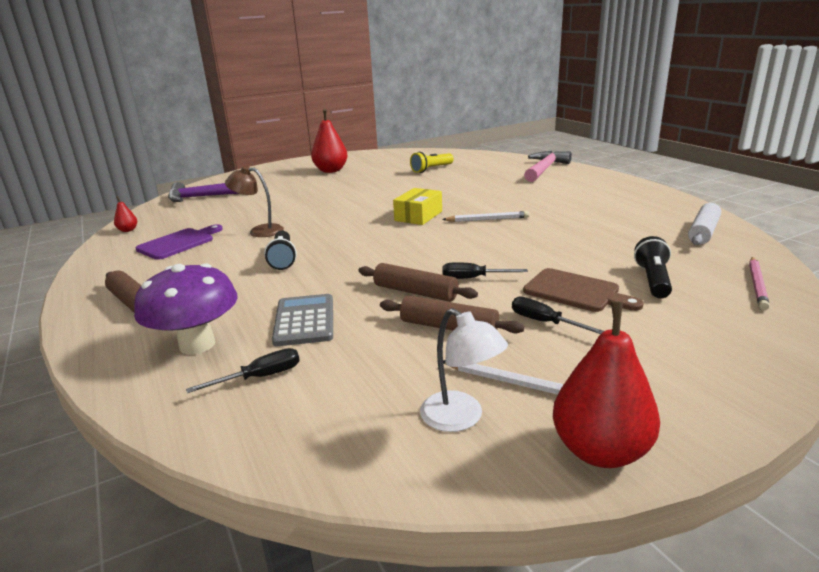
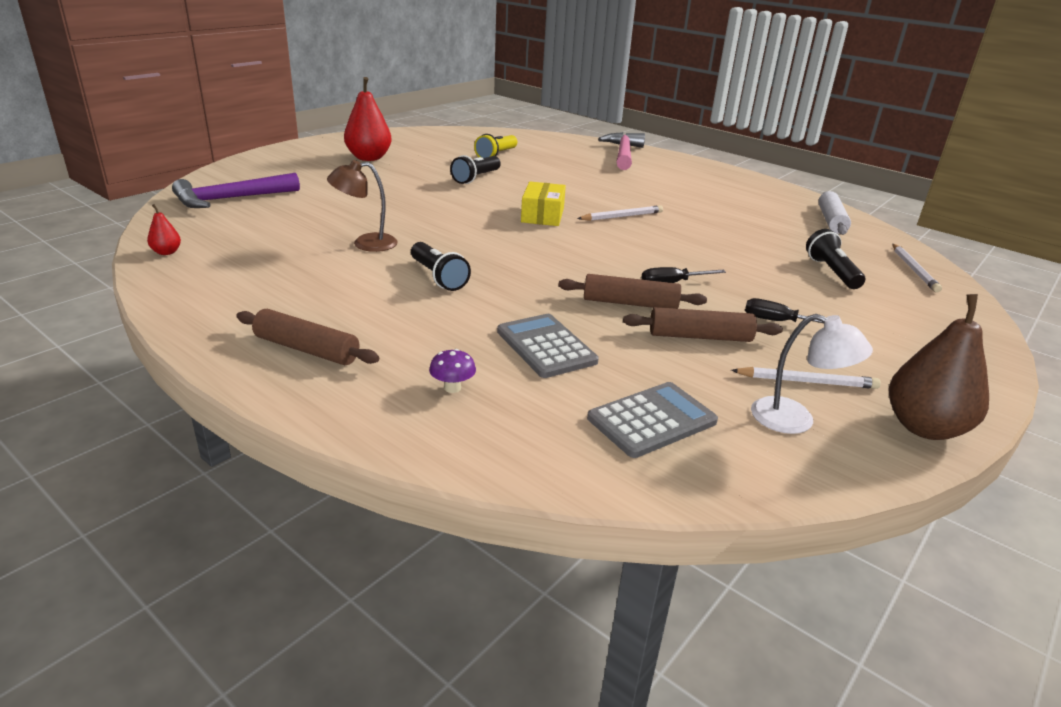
camera: 25 degrees left, 5 degrees up
purple mushroom [134,263,238,355] -> purple mushroom [429,349,476,393], size x0.41
purple cutting board [136,224,223,260] -> none
black screwdriver [186,348,300,393] -> none
brown cutting board [523,268,644,312] -> none
red pear [553,302,660,468] -> brown pear [889,294,989,440]
pink pencil [749,257,770,310] -> white pencil [892,244,942,293]
none -> black flashlight [450,155,501,184]
none -> grey calculator [587,382,718,458]

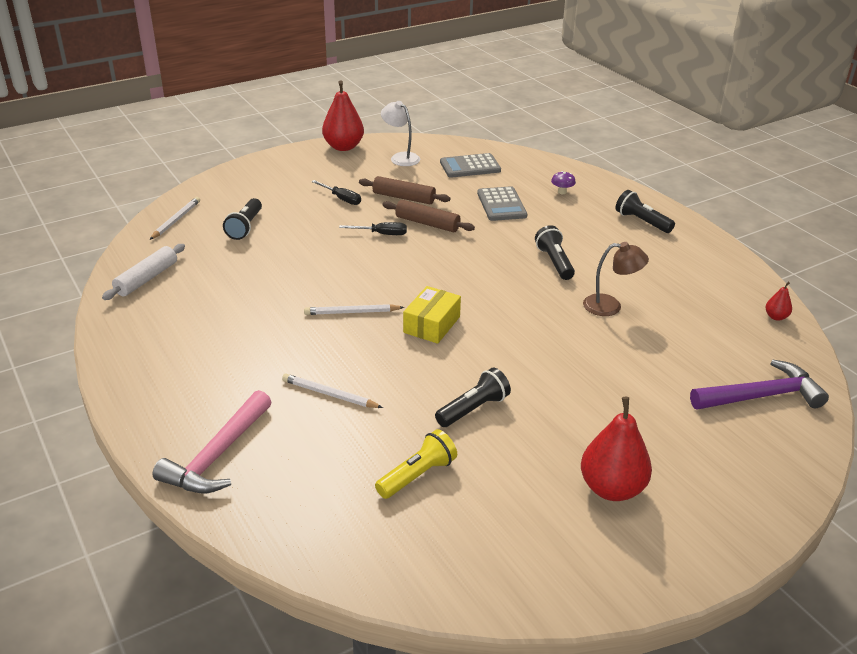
camera: 160 degrees left, 5 degrees up
brown rolling pin [236,309,379,365] -> black flashlight [616,190,675,233]
white pencil [731,367,881,389] -> white pencil moved to [282,374,383,408]
brown pear [889,294,989,440] -> red pear [322,81,364,151]

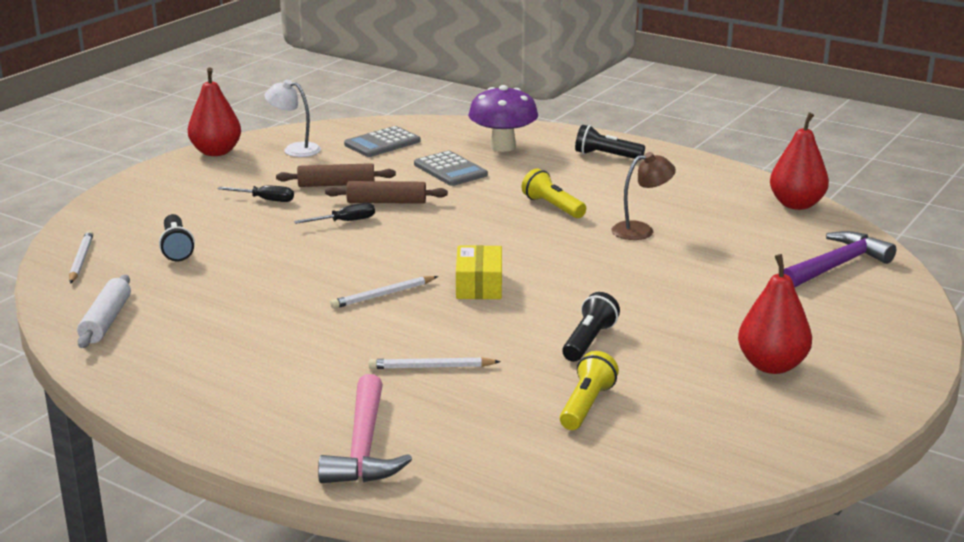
camera: 25 degrees left, 10 degrees down
black flashlight [535,225,575,280] -> yellow flashlight [522,168,586,218]
purple mushroom [551,171,576,194] -> purple mushroom [468,85,538,152], size x2.47
red pear [766,282,792,321] -> red pear [770,112,829,210], size x2.17

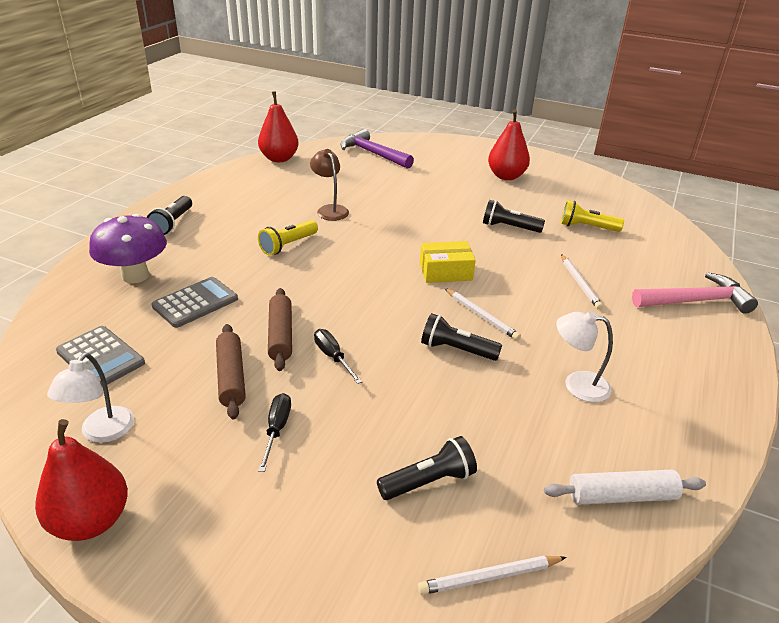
camera: 100 degrees left, 10 degrees up
none -> black flashlight [421,313,502,361]
none -> white lamp [556,311,613,402]

